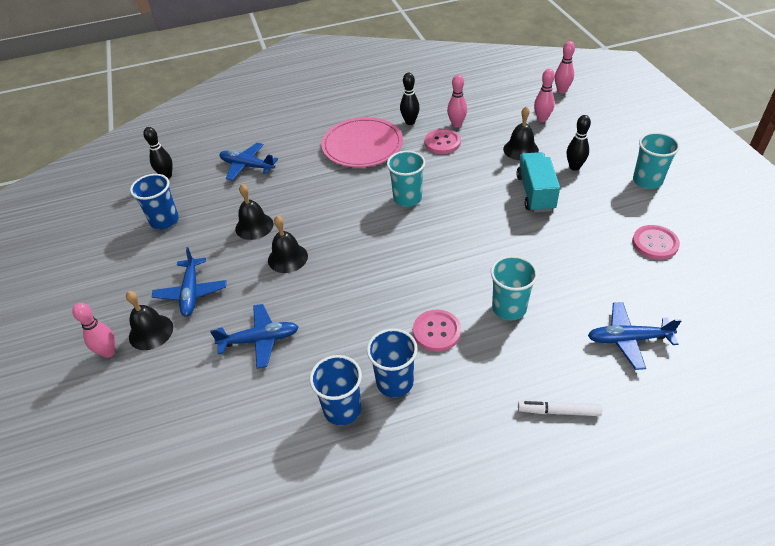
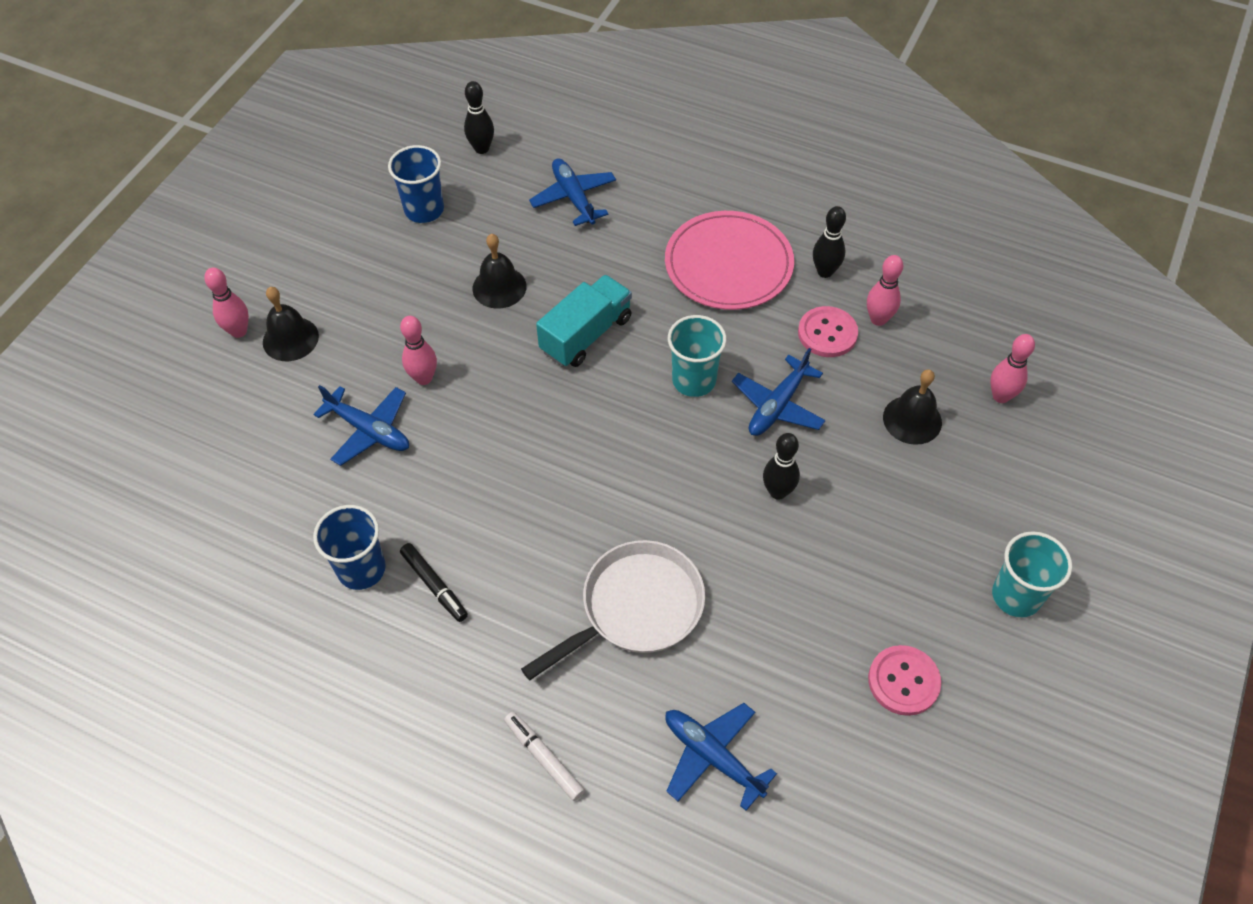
camera: 40 degrees right, 10 degrees up
blue plane [152,247,226,317] -> blue plane moved to [732,348,826,436]
black bell [268,216,308,273] -> none
blue cup [367,328,418,398] -> black marker [400,543,468,622]
pink button [413,310,461,352] -> none
turquoise cup [491,256,538,320] -> white pan [521,540,705,680]
turquoise truck [516,152,560,212] -> turquoise truck moved to [536,275,632,367]
pink bowling pin [555,41,575,93] -> pink bowling pin moved to [400,316,437,385]
black bowling pin [567,115,591,171] -> black bowling pin moved to [763,433,800,500]

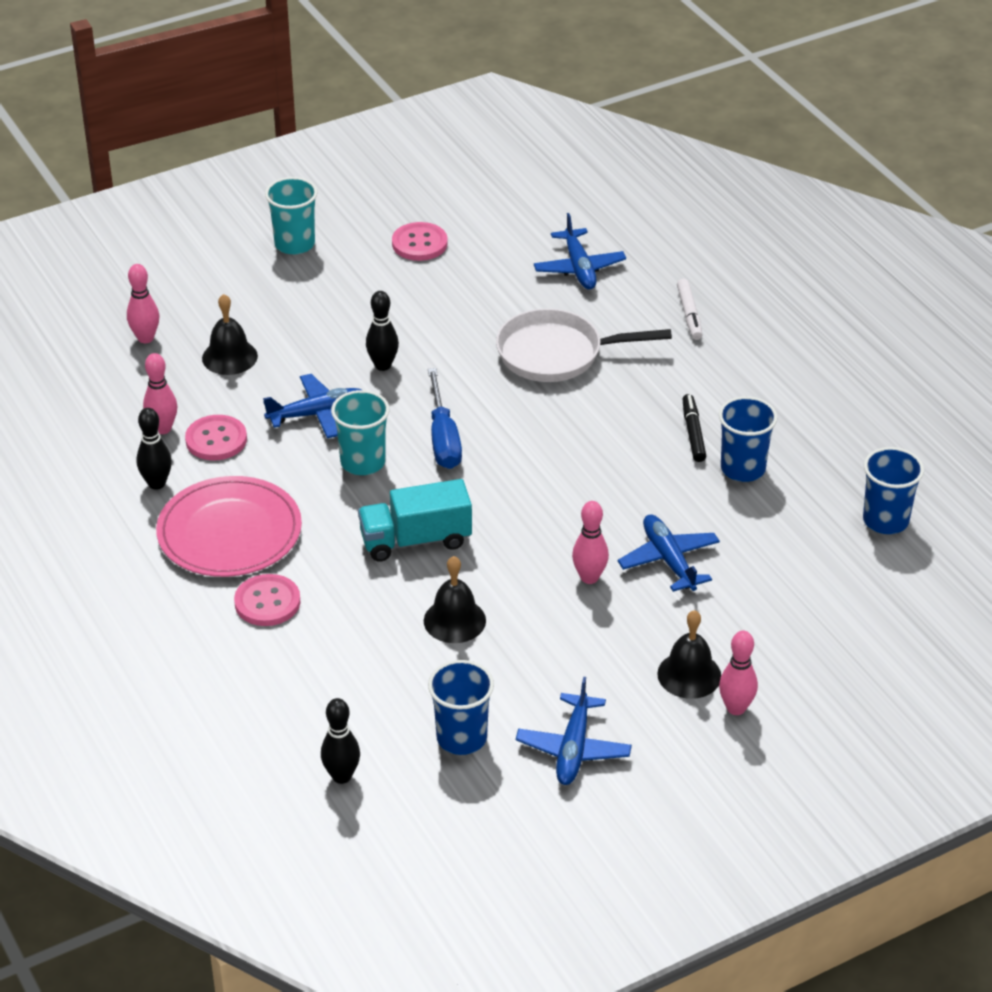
camera: 145 degrees left, 15 degrees down
blue plane [529,158,616,226] -> blue plane moved to [516,677,632,785]
none -> pink button [234,574,301,626]
none -> blue screwdriver [428,368,462,469]
none -> blue cup [863,447,924,534]

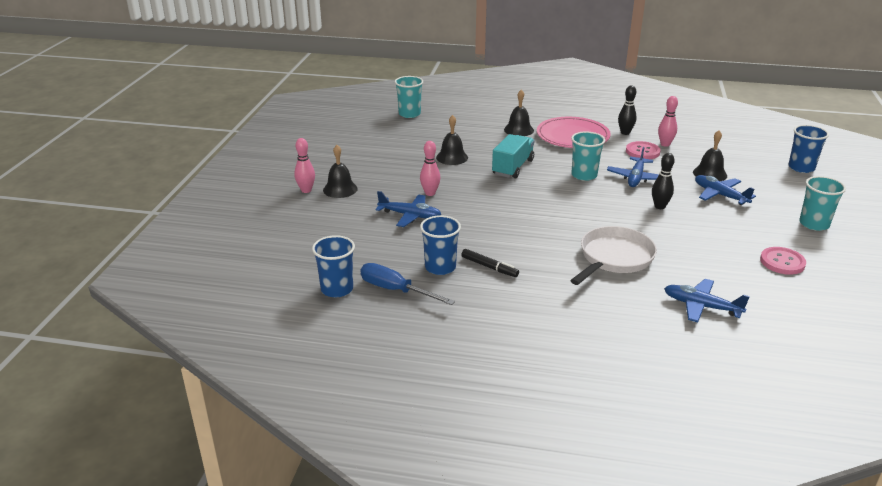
camera: 130 degrees right, 10 degrees down
pink bowling pin [127,264,159,343] -> none
pink button [234,574,301,626] -> black bell [504,90,534,136]
black bowling pin [321,698,360,784] -> turquoise cup [395,76,423,118]
blue screwdriver [428,368,462,469] -> blue screwdriver moved to [360,263,455,305]
blue cup [428,660,494,755] -> blue cup moved to [788,125,829,173]
blue plane [516,677,632,785] -> blue plane moved to [695,175,756,205]
white marker [677,279,703,340] -> none

